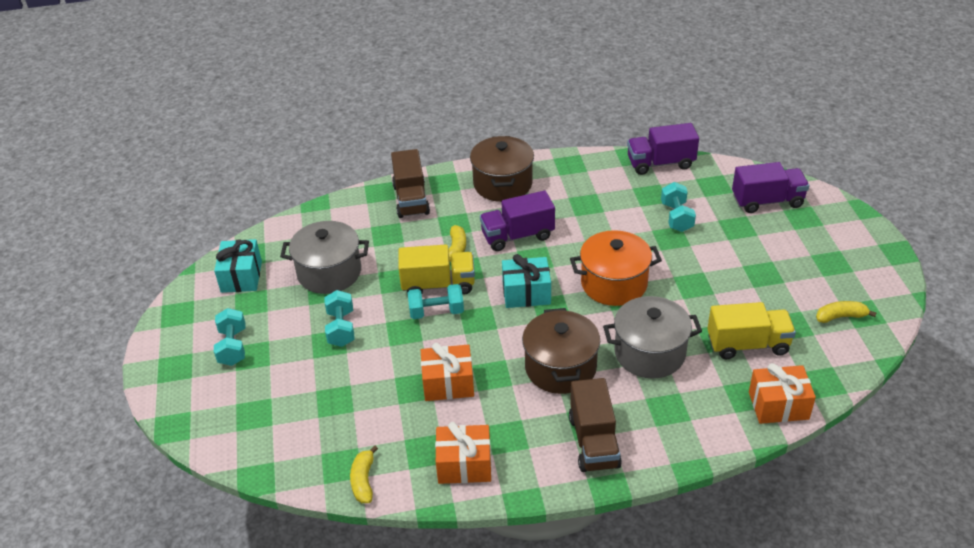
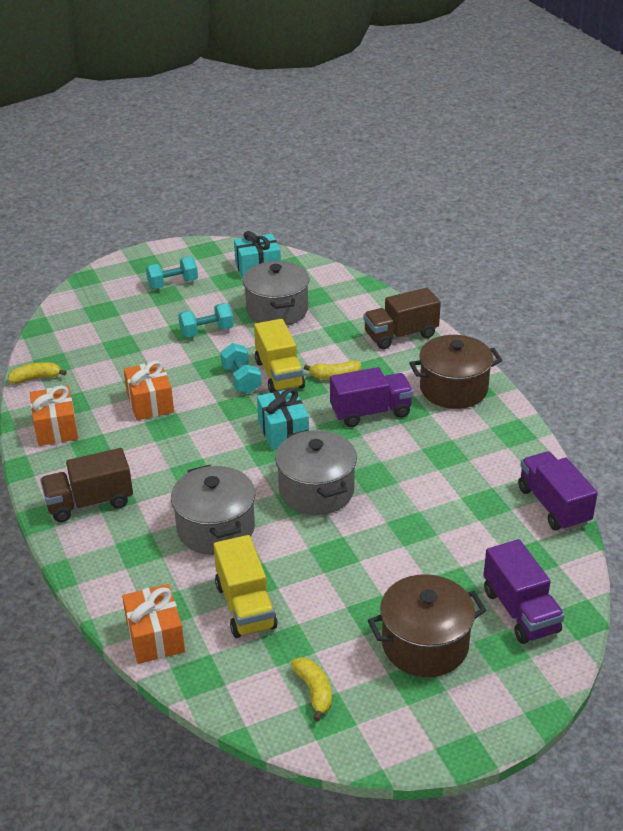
camera: 75 degrees right, 5 degrees down
purple truck [480,191,555,251] -> purple truck turned 105 degrees clockwise [330,367,413,427]
brown pot [522,308,600,394] -> brown pot moved to [368,574,486,677]
orange pot [570,230,662,306] -> grey pot [275,429,357,515]
turquoise dumbbell [661,182,696,232] -> none

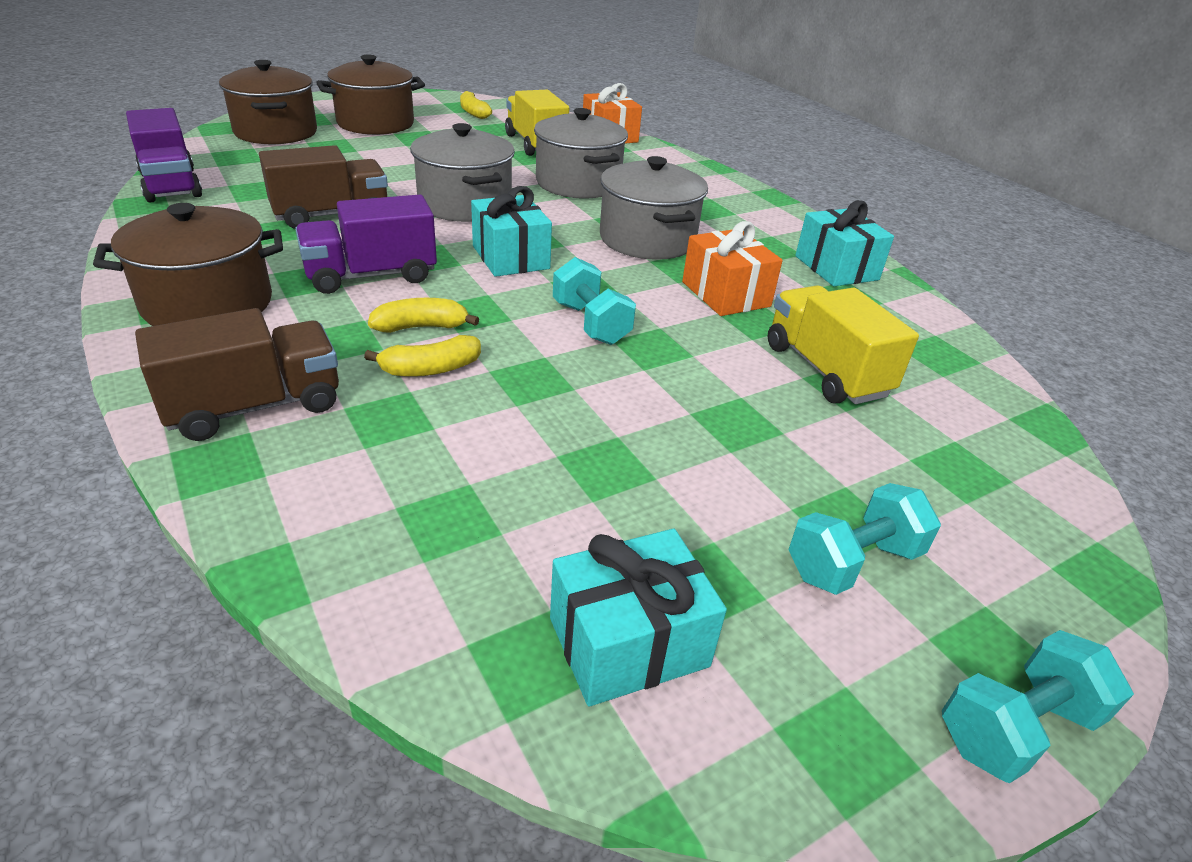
camera: 170 degrees right, 0 degrees up
yellow banana [8,362,67,384] -> yellow banana moved to [364,335,481,377]
orange gift [30,385,78,446] -> turquoise gift [795,200,894,286]
brown truck [40,448,133,522] -> brown truck moved to [259,145,388,229]
turquoise dumbbell [178,303,233,337] -> turquoise dumbbell moved to [942,630,1134,783]
grey pot [243,261,310,326] -> grey pot moved to [600,156,708,260]
yellow truck [254,319,305,393] -> yellow truck moved to [768,285,919,404]
purple truck [483,539,565,644] -> brown pot [219,60,317,144]

